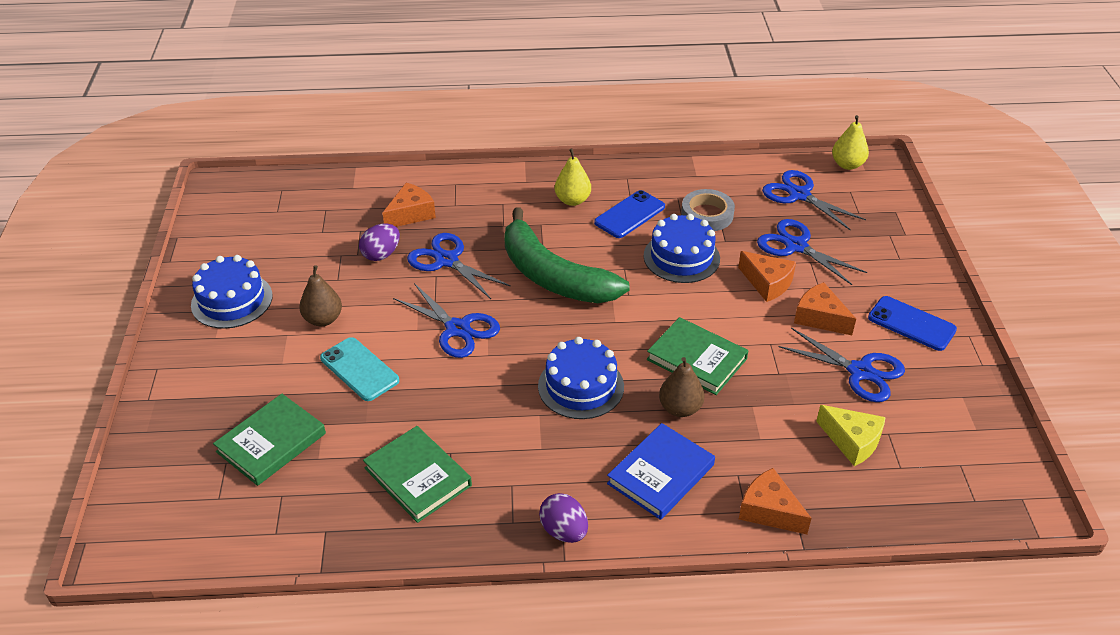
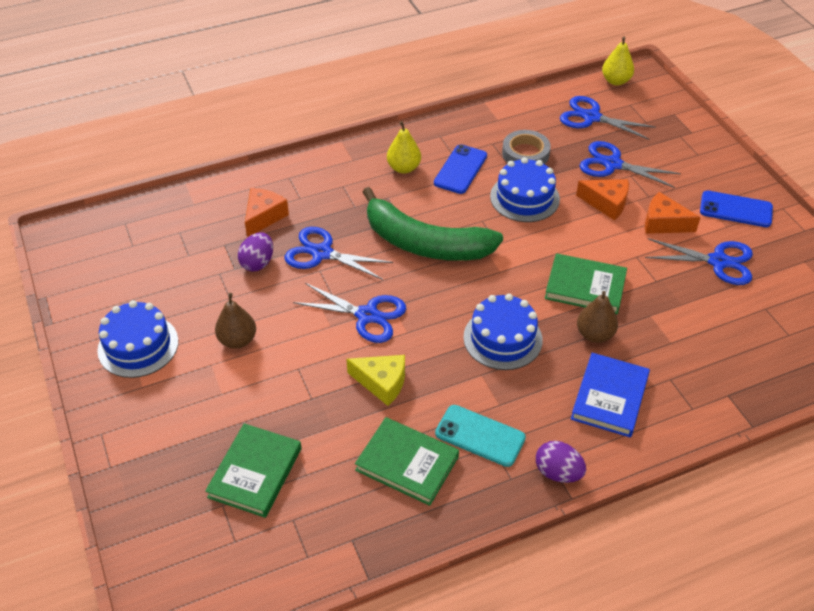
camera: 20 degrees left, 5 degrees up
turquoise phone [320,337,399,401] -> turquoise phone moved to [435,405,526,467]
orange cheese [739,468,812,535] -> none
yellow cheese [816,405,886,466] -> yellow cheese moved to [347,355,405,406]

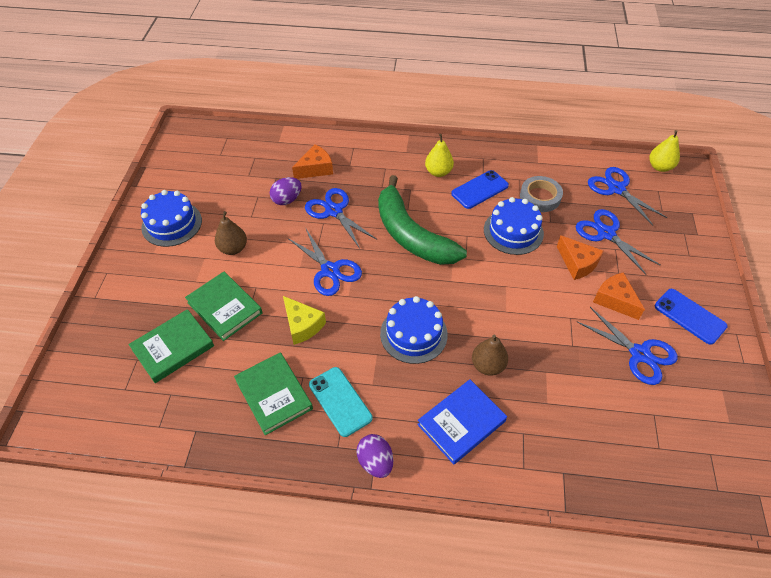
camera: 30 degrees right, 5 degrees up
green book [545,253,627,314] -> green book moved to [185,272,263,341]

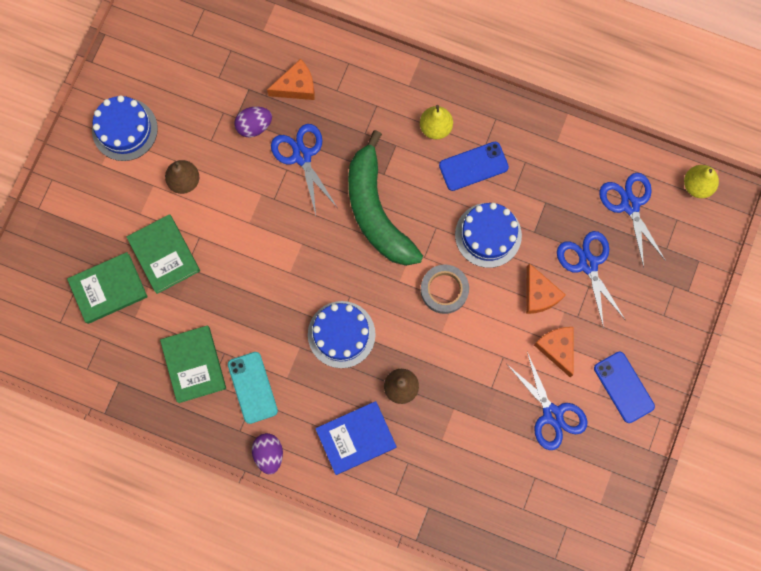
camera: 15 degrees right, 25 degrees up
yellow cheese [283,296,326,345] -> none
blue scissors [288,227,362,296] -> none
grey tape [520,176,563,212] -> grey tape moved to [421,264,469,314]

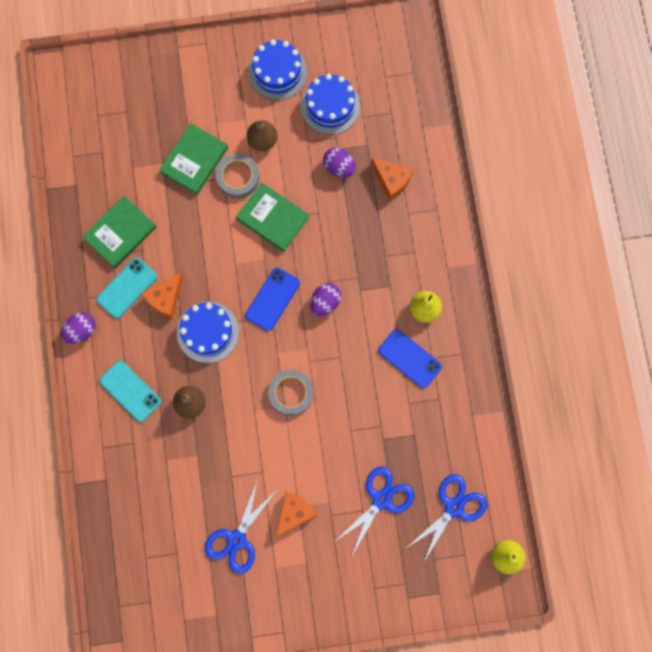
camera: 60 degrees right, 0 degrees up
green book [67,252,148,324] -> green book moved to [236,182,309,252]
blue scissors [271,124,337,215] -> none
blue book [315,401,397,475] -> turquoise phone [99,360,162,422]
green banana [348,130,423,266] -> purple egg [310,283,341,316]
blue cake [455,203,522,268] -> blue cake moved to [301,74,360,135]
orange cheese [526,263,565,314] -> orange cheese moved to [141,273,183,319]
blue phone [594,352,655,423] -> blue phone moved to [245,268,300,331]
none -> grey tape [216,154,260,198]

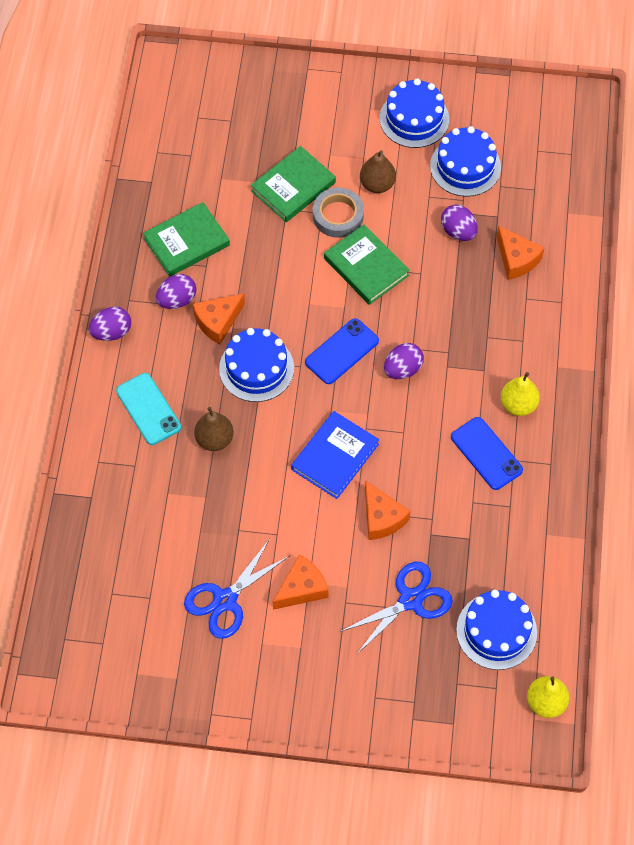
camera: 15 degrees right, 15 degrees down
turquoise phone [96,258,157,318] -> purple egg [156,274,196,309]
grey tape [268,370,314,416] -> blue book [291,411,379,499]
blue scissors [405,474,487,563] -> blue cake [456,590,537,670]
none -> orange cheese [365,480,410,540]

